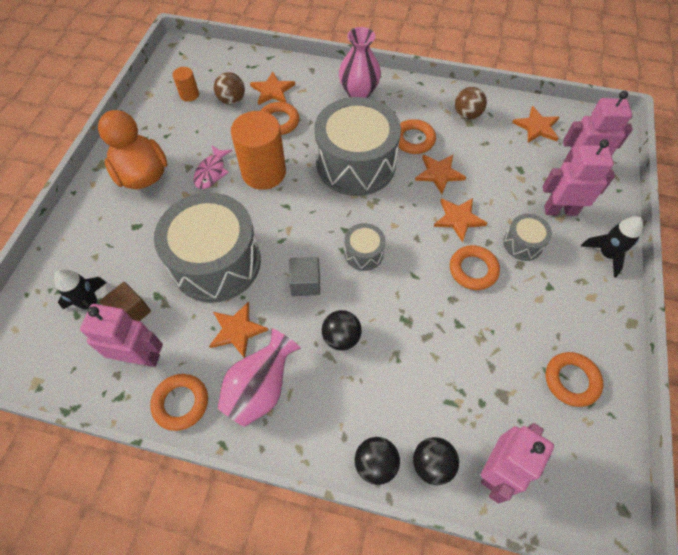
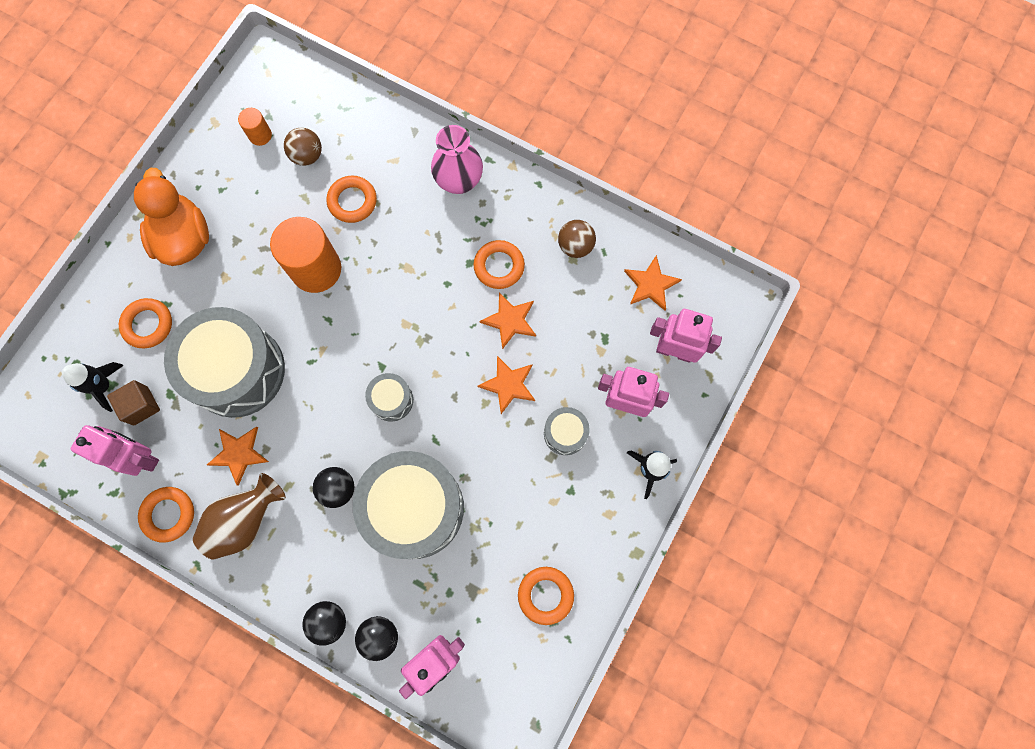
camera: 15 degrees right, 15 degrees up
pink fish [194,146,233,189] -> none
pink vase [217,328,301,427] -> brown vase [193,473,286,560]
orange star [250,71,295,105] -> none
grey cube [289,257,320,296] -> none
grey drum [314,97,401,196] -> grey drum moved to [353,451,464,559]
orange ring [450,245,500,290] -> orange ring moved to [119,298,172,348]

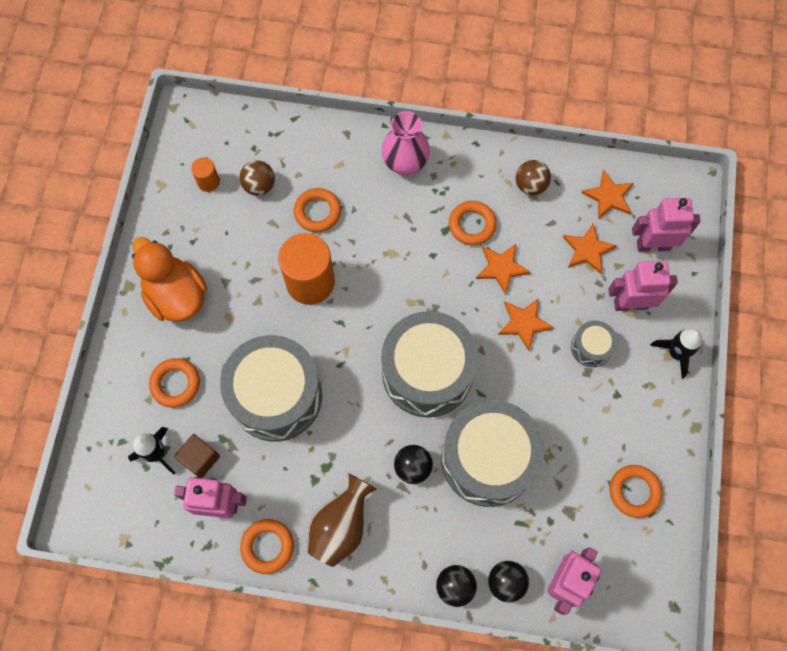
camera: 20 degrees left, 5 degrees down
orange star [207,427,269,486] -> orange star moved to [563,223,617,274]
grey drum [365,373,413,422] -> grey drum [381,311,478,418], size x2.23

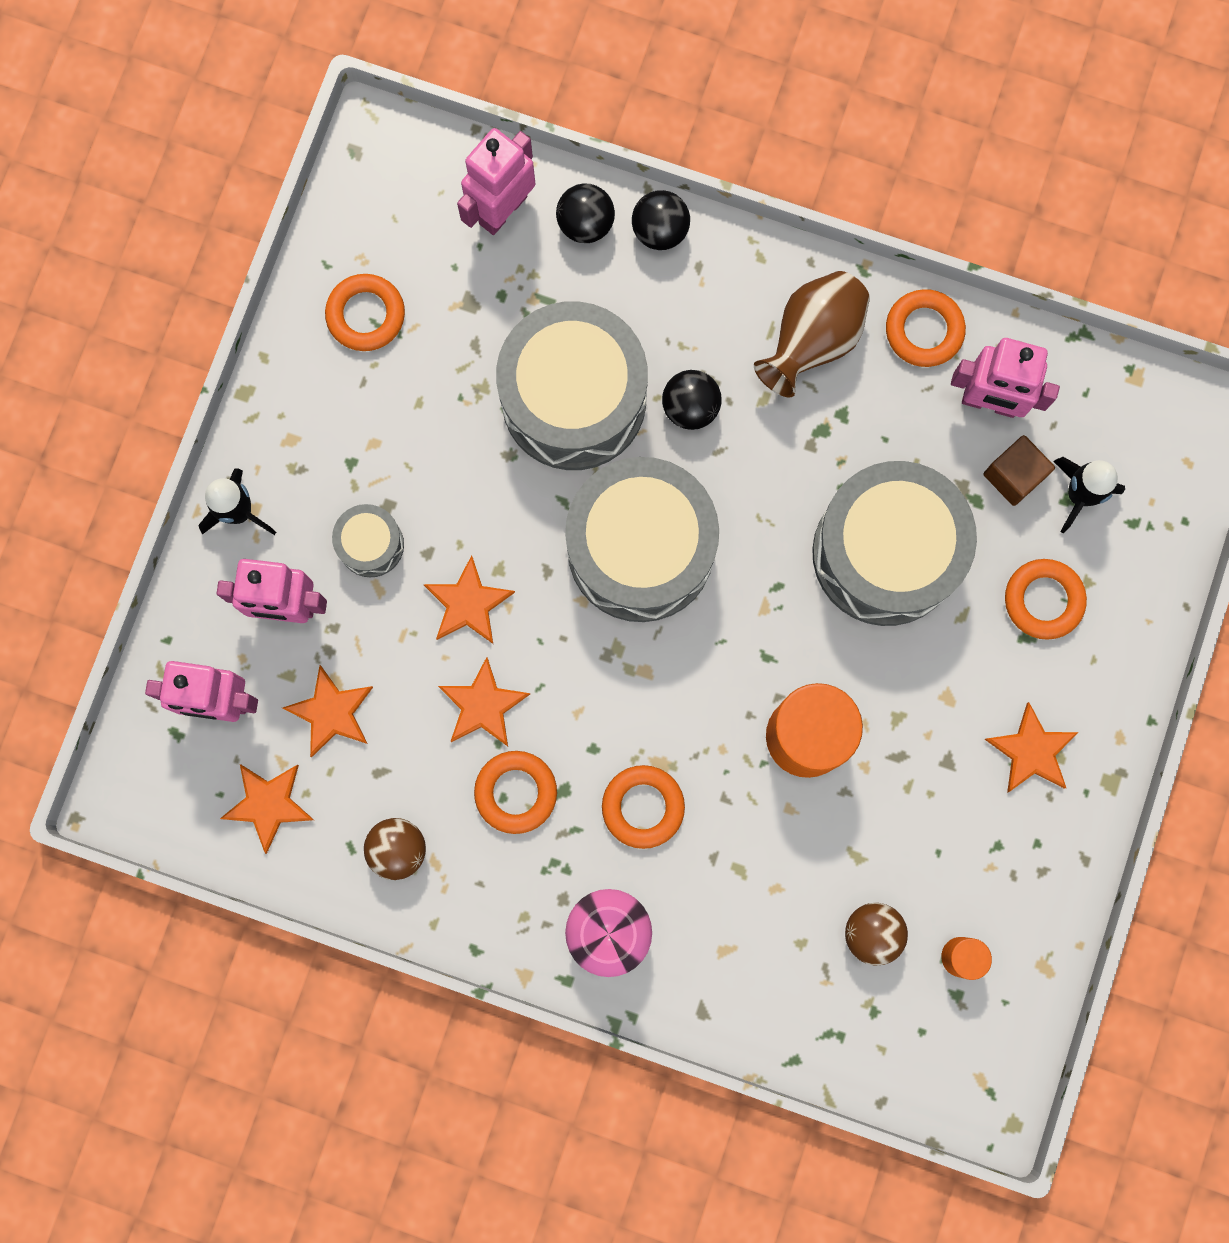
camera: 170 degrees left, 10 degrees up
orange duck [132,237,207,322] -> orange star [985,702,1079,792]
orange ring [294,188,341,232] -> orange ring moved to [602,765,685,849]

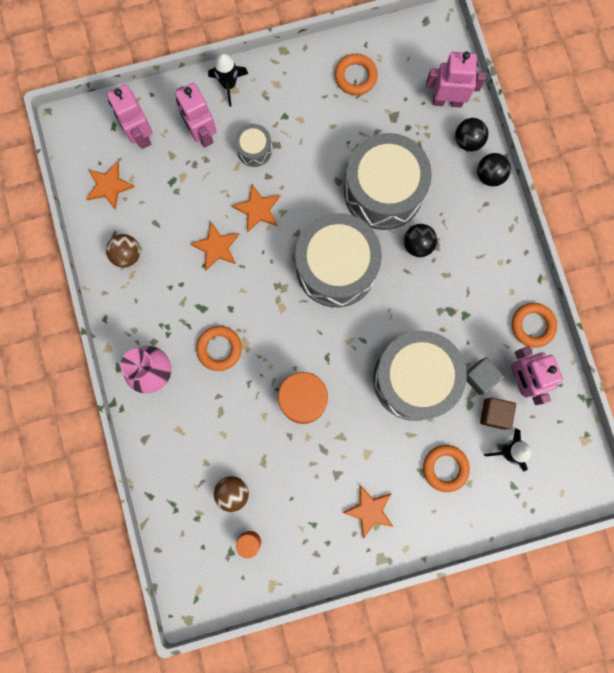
camera: 55 degrees right, 0 degrees up
orange star [283,665,373,757] -> none
orange ring [474,751,557,834] -> none
brown vase [754,271,870,398] -> none
none -> grey cube [466,357,504,395]

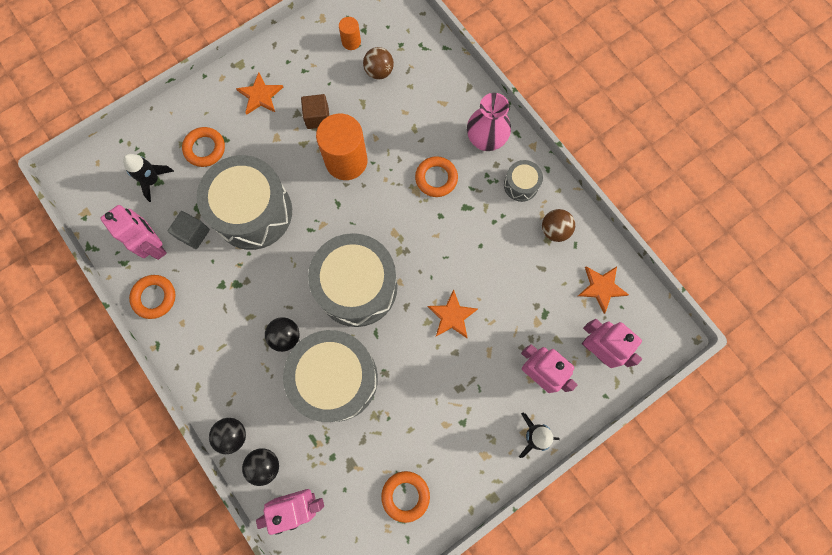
camera: 160 degrees right, 5 degrees down
orange star [190,222,239,271] -> none
grey drum [235,124,272,167] -> grey drum moved to [504,160,543,202]
brown cube [480,397,516,430] -> brown cube moved to [301,94,329,129]

